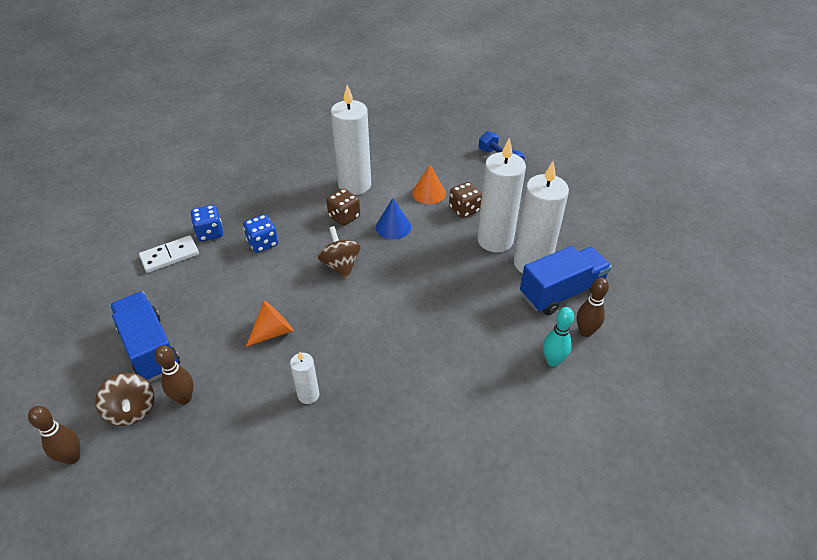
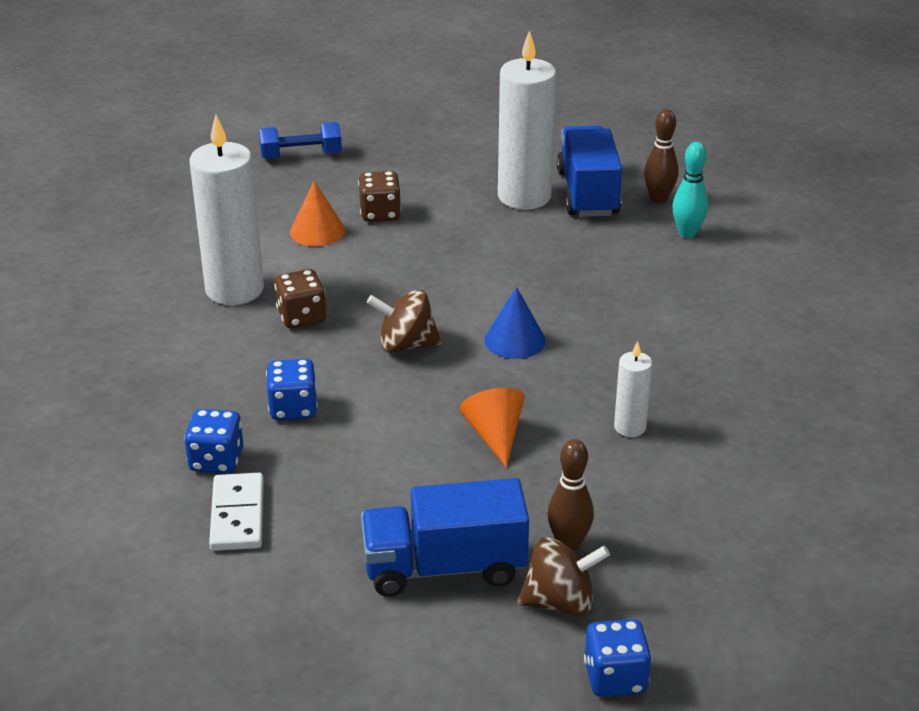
camera: 65 degrees left, 10 degrees down
brown bowling pin [28,406,80,465] -> blue dice [584,619,652,697]
blue cone [376,198,411,239] -> blue cone moved to [485,287,546,359]
white candle [477,138,526,252] -> none

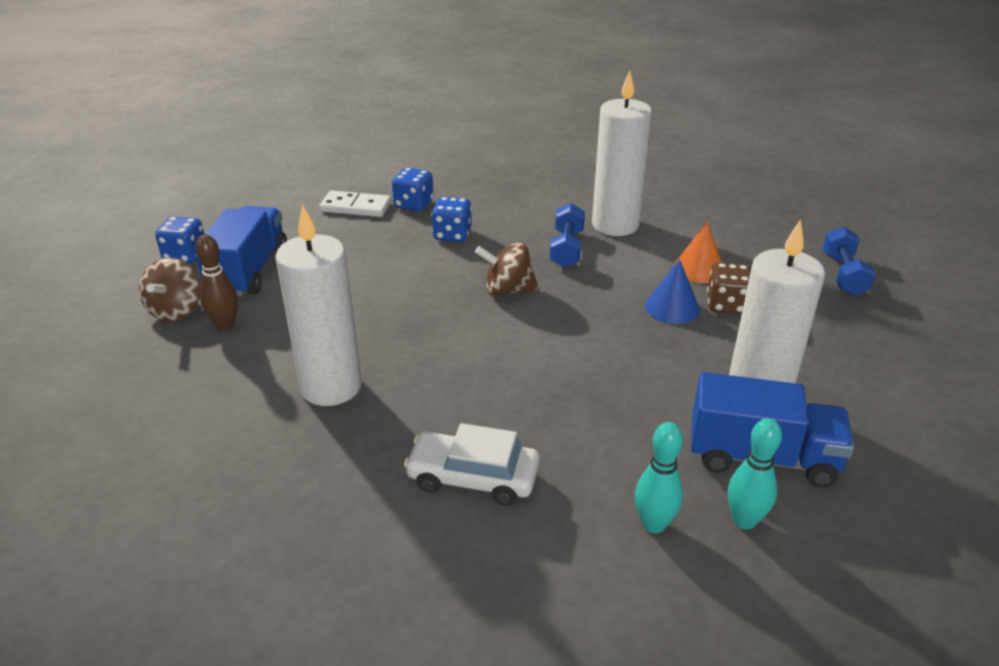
camera: 105 degrees right, 0 degrees up
brown dice [274,269,326,328] -> blue dumbbell [550,203,585,267]
brown spinning top [367,290,442,353] -> brown spinning top turned 105 degrees counterclockwise [475,242,539,296]
orange cone [459,388,525,467] -> none
blue cone [485,287,546,359] -> blue cone moved to [645,259,700,324]
blue dice [584,619,652,697] -> blue dice moved to [155,216,204,264]
white candle [614,341,653,437] -> white candle [275,205,362,406], size x2.05
brown bowling pin [644,109,678,203] -> turquoise bowling pin [728,418,782,530]
none -> white car [404,423,539,506]

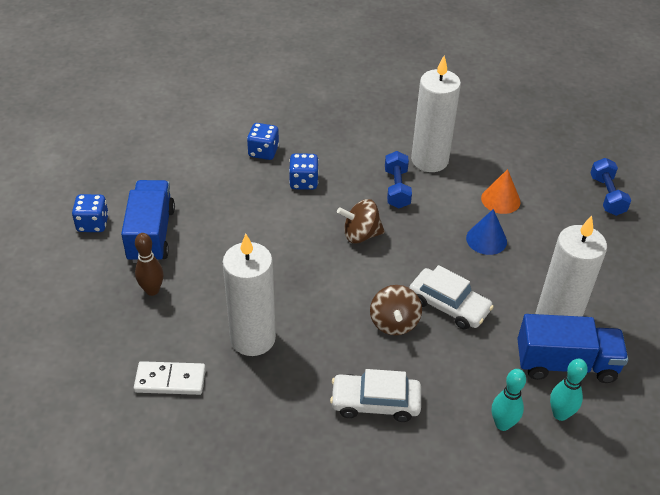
camera: 10 degrees left, 10 degrees up
brown spinning top [139,257,201,321] -> brown spinning top moved to [370,285,422,335]
white domino [319,190,391,217] -> white domino moved to [134,361,206,395]
brown dice [707,263,751,314] -> none
none -> white car [409,265,494,330]

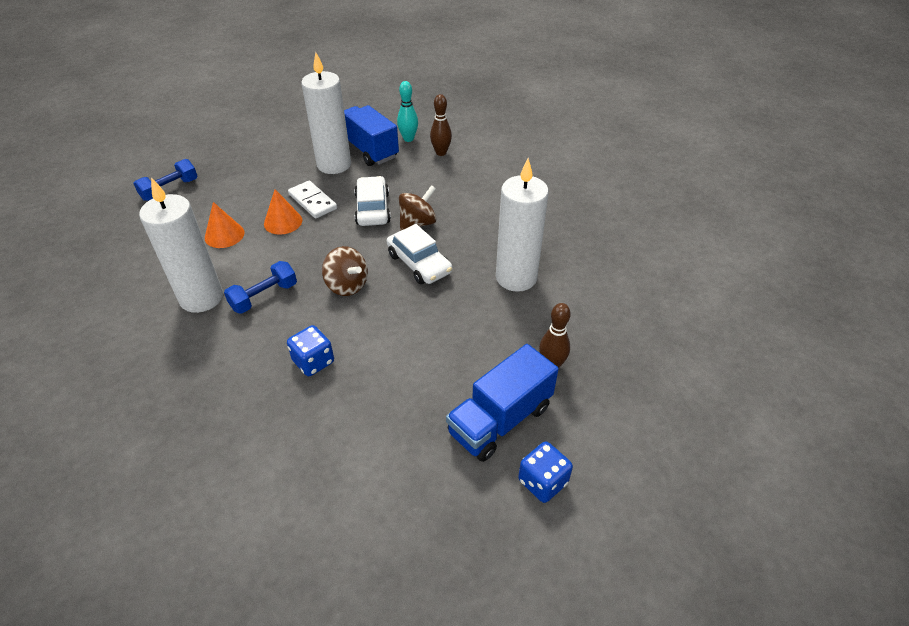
camera: 130 degrees left, 0 degrees up
white domino [134,361,206,395] -> white domino moved to [288,181,337,219]
blue dice [247,123,279,160] -> none
white car [330,369,421,422] -> white car moved to [387,224,452,284]
blue cone [466,209,507,255] -> orange cone [264,189,302,235]
turquoise bowling pin [492,369,526,431] -> brown bowling pin [430,94,452,156]

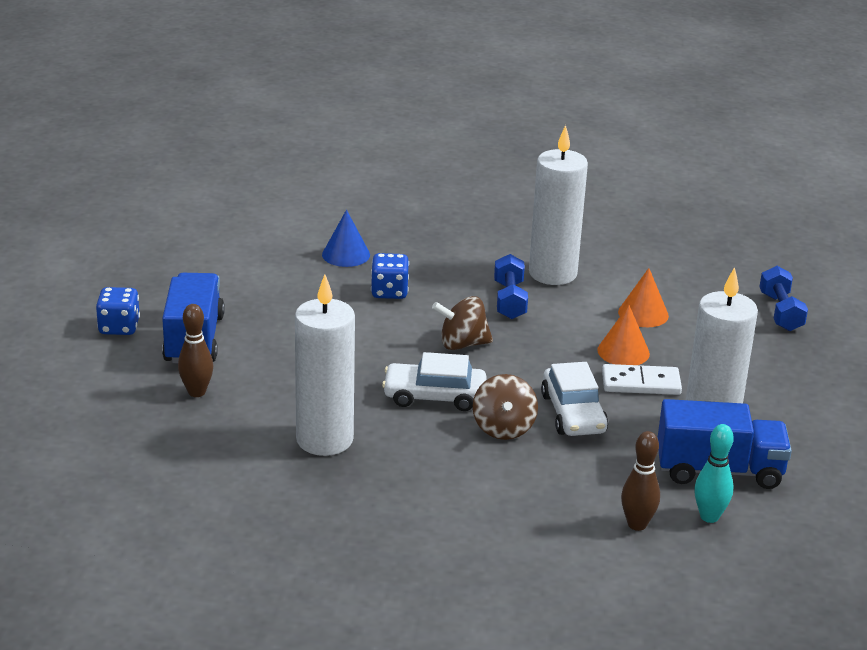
camera: 130 degrees right, 15 degrees down
white car [354,176,391,226] -> white car turned 45 degrees clockwise [541,362,608,436]
none -> blue cone [322,210,370,267]

